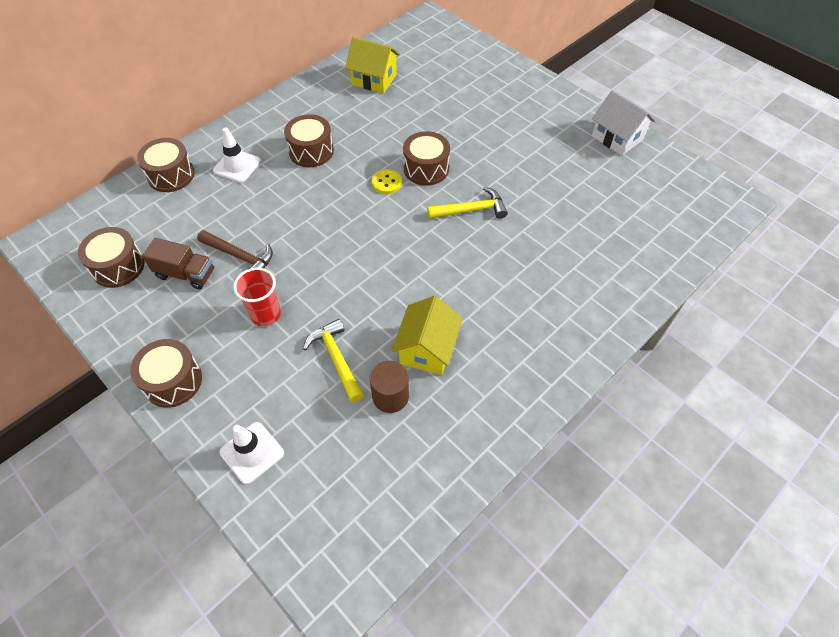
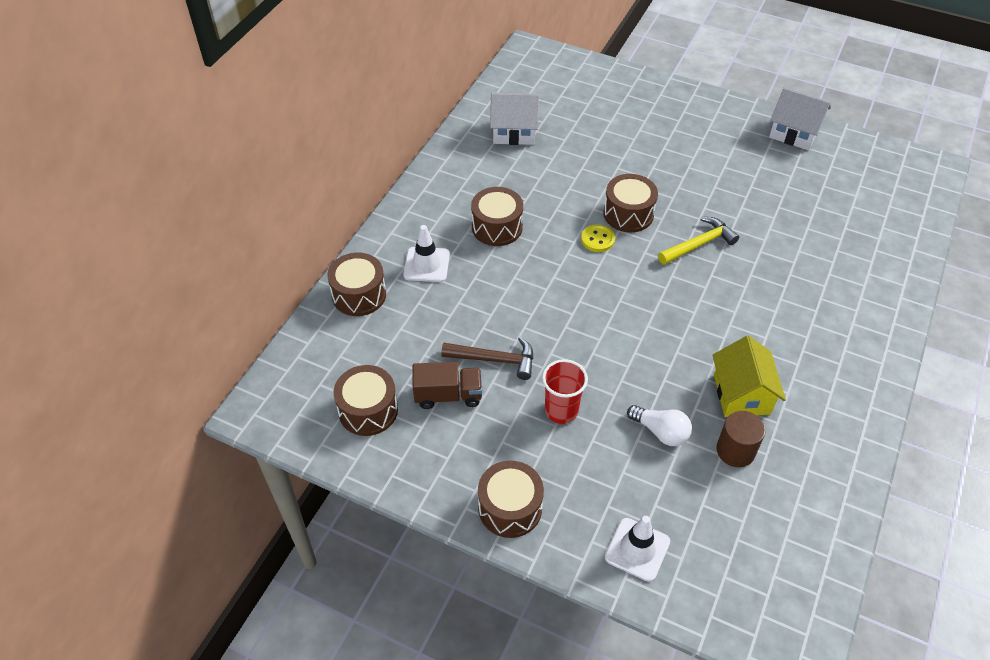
camera: 20 degrees left, 5 degrees down
yellow hammer [303,319,364,402] -> white light bulb [627,405,692,446]
yellow house [345,37,400,93] -> white house [490,93,539,145]

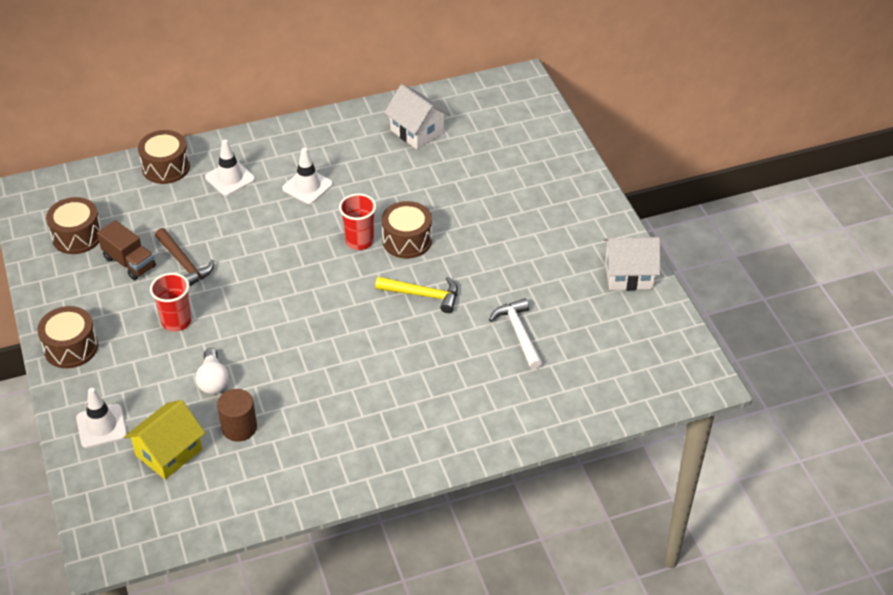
camera: 45 degrees right, 5 degrees down
brown drum [471,187,523,246] -> white traffic cone [282,148,333,204]
yellow button [581,224,615,252] -> red cup [339,194,376,250]
yellow house [712,336,786,417] -> yellow house moved to [124,400,205,479]
white house [769,87,831,150] -> white house turned 75 degrees counterclockwise [604,237,660,290]
none -> white hammer [489,298,543,370]

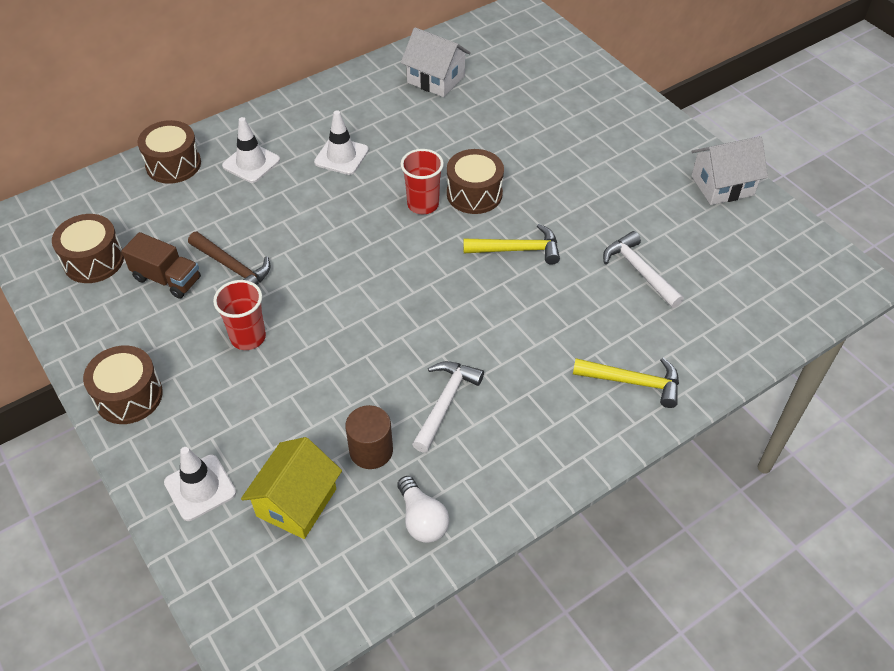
camera: 15 degrees left, 5 degrees up
white light bulb [196,348,229,394] -> white light bulb moved to [397,476,449,543]
none -> white hammer [412,361,484,452]
none -> yellow hammer [573,358,679,408]

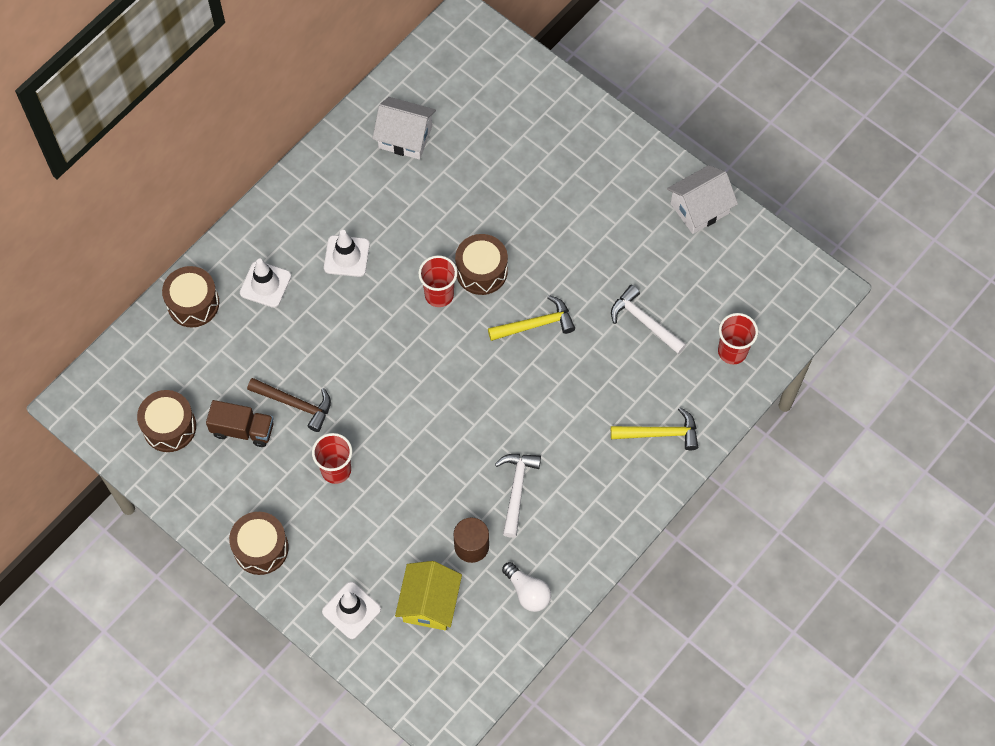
camera: 15 degrees left, 15 degrees up
none -> red cup [718,313,758,364]

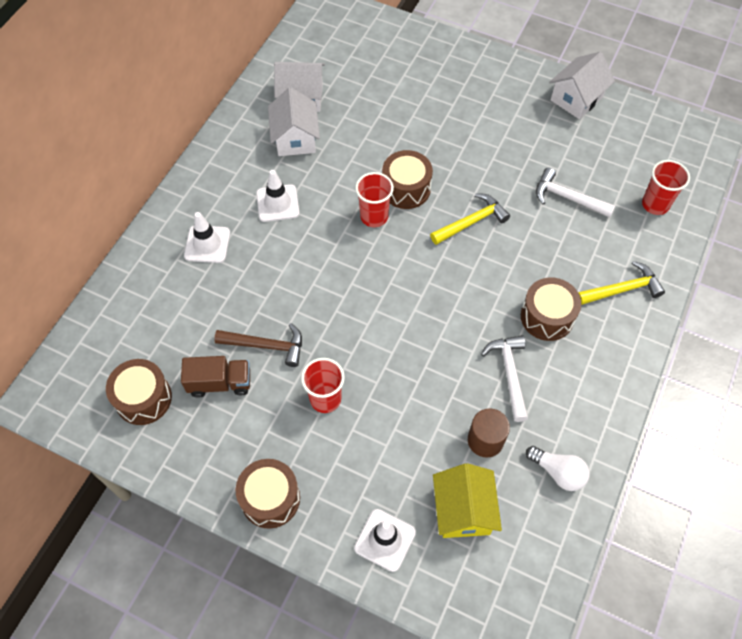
camera: 15 degrees left, 5 degrees down
brown drum [162,266,219,327] -> brown drum moved to [521,277,581,341]
none -> white house [268,87,320,156]

